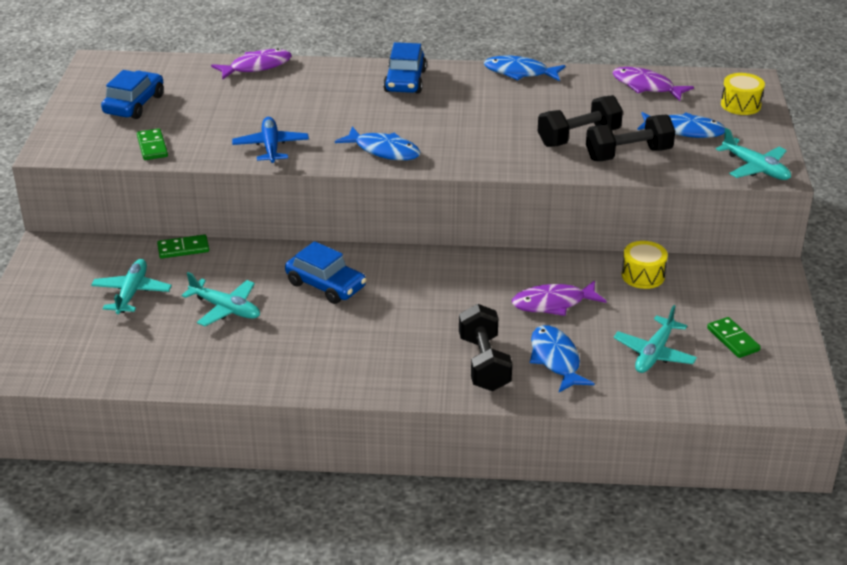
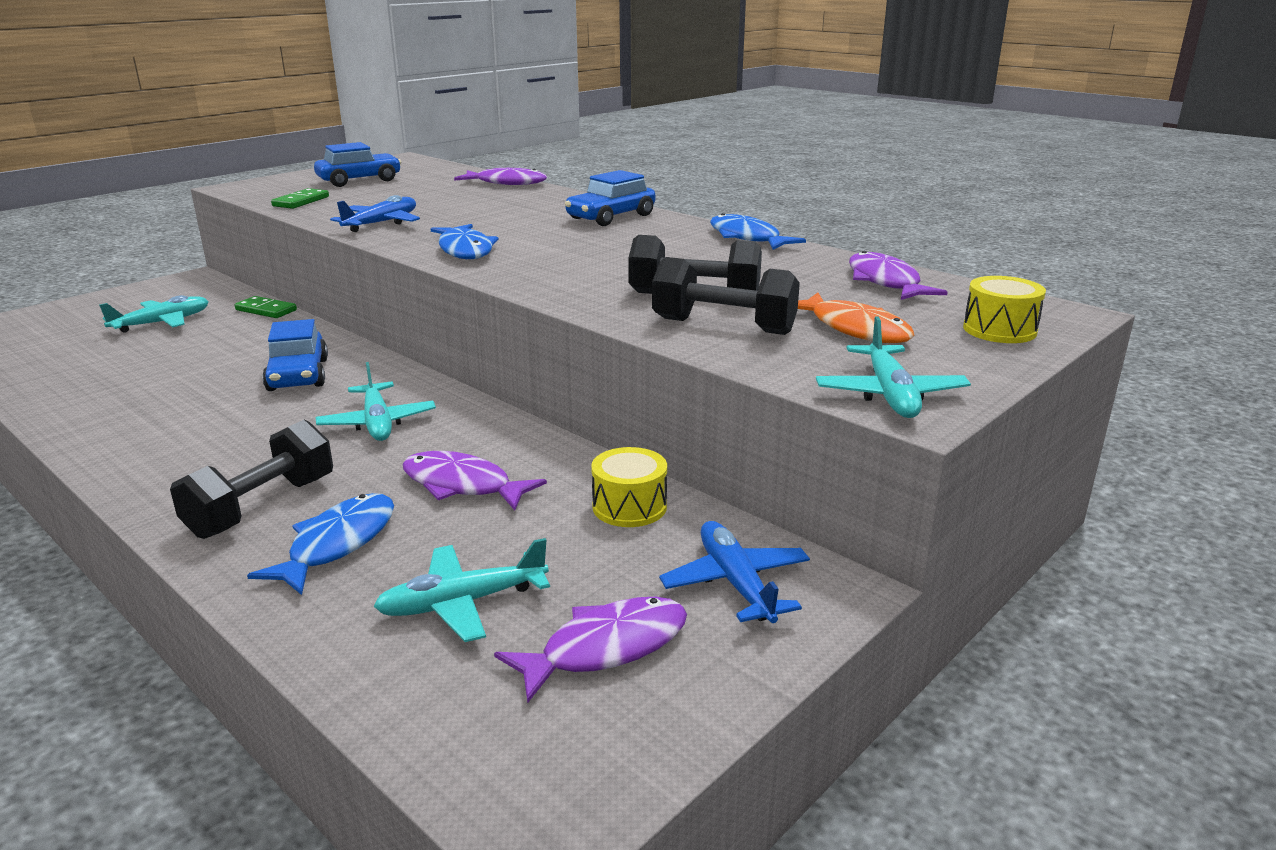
camera: 40 degrees right, 10 degrees down
turquoise plane [181,272,260,326] -> turquoise plane moved to [316,362,436,441]
blue fish [637,112,725,138] -> orange fish [798,293,914,343]
green domino [707,317,761,358] -> purple fish [494,597,687,703]
none -> blue plane [659,521,810,623]

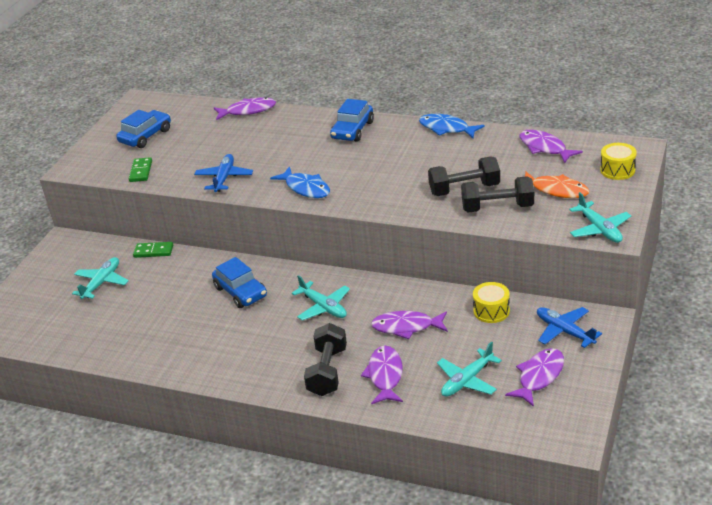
camera: 20 degrees left, 10 degrees up
blue fish [247,493,394,595] -> purple fish [361,346,403,405]

